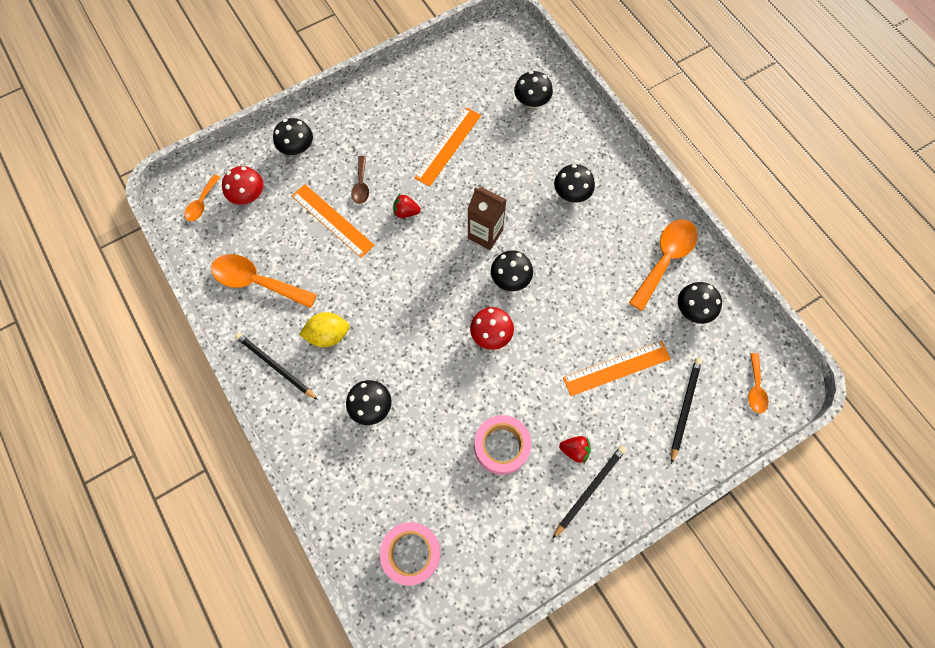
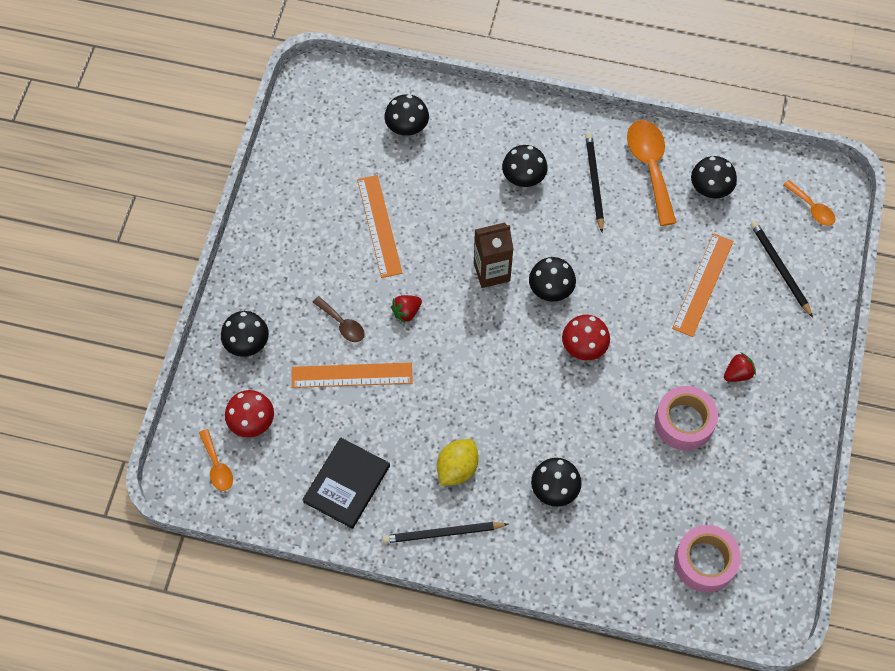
camera: 45 degrees left, 5 degrees down
orange spoon [211,254,317,308] -> black book [302,437,390,529]
black pencil [552,446,626,539] -> black pencil moved to [585,133,604,232]

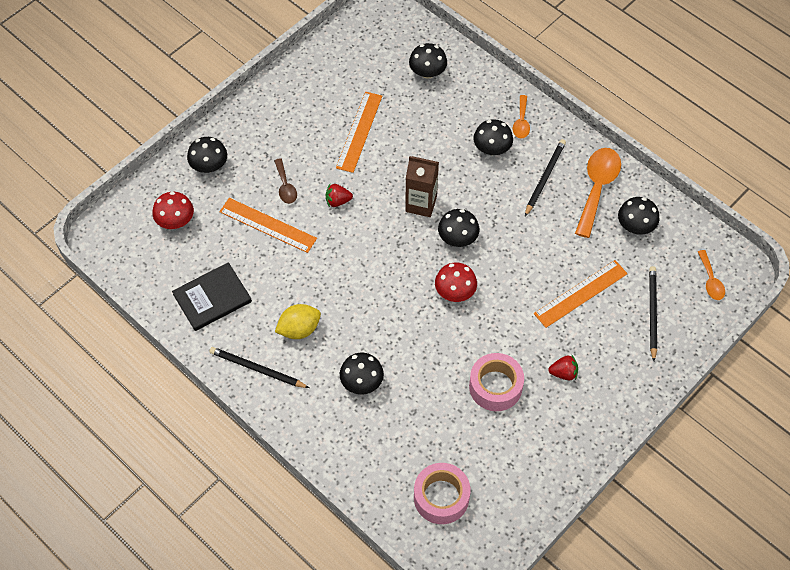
camera: 30 degrees right, 5 degrees down
orange spoon [199,429,233,491] -> orange spoon moved to [513,95,530,138]

